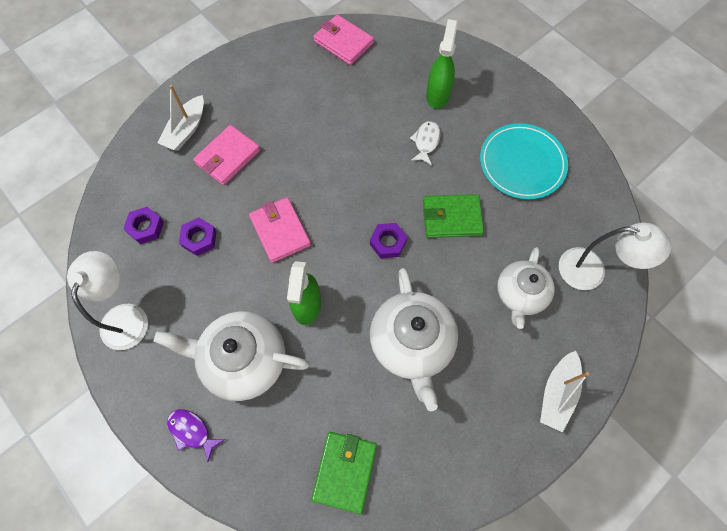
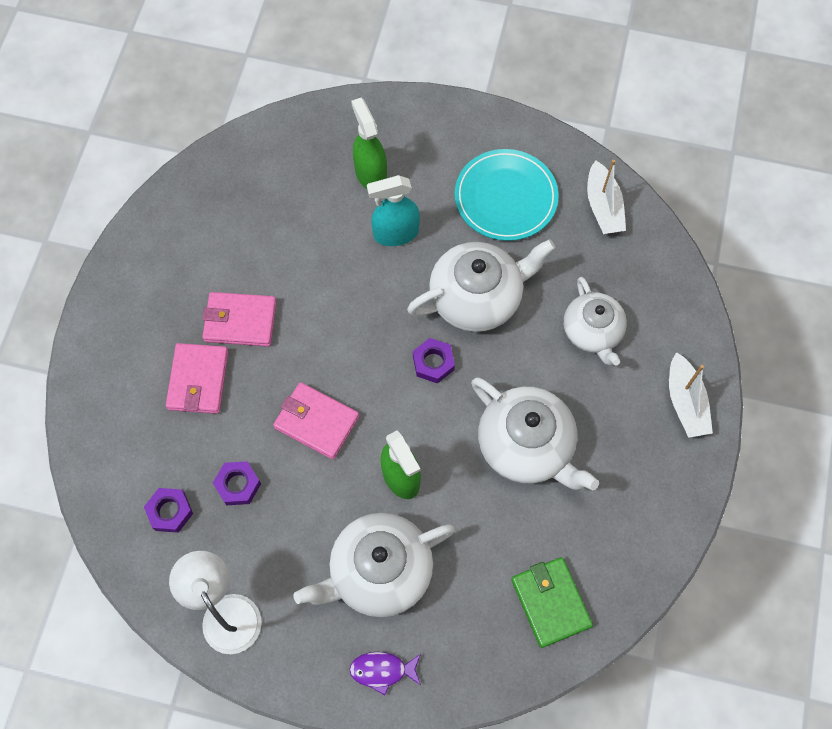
camera: 35 degrees left, 0 degrees up
white boat [158,85,204,151] -> white boat moved to [587,160,626,234]
pink wallet [313,15,374,65] -> pink wallet moved to [202,292,277,347]
white fish [410,121,441,165] -> turquoise spray bottle [367,175,420,246]
green wallet [423,194,484,238] -> white teapot [407,239,555,332]
white lamp [559,222,671,290] -> none

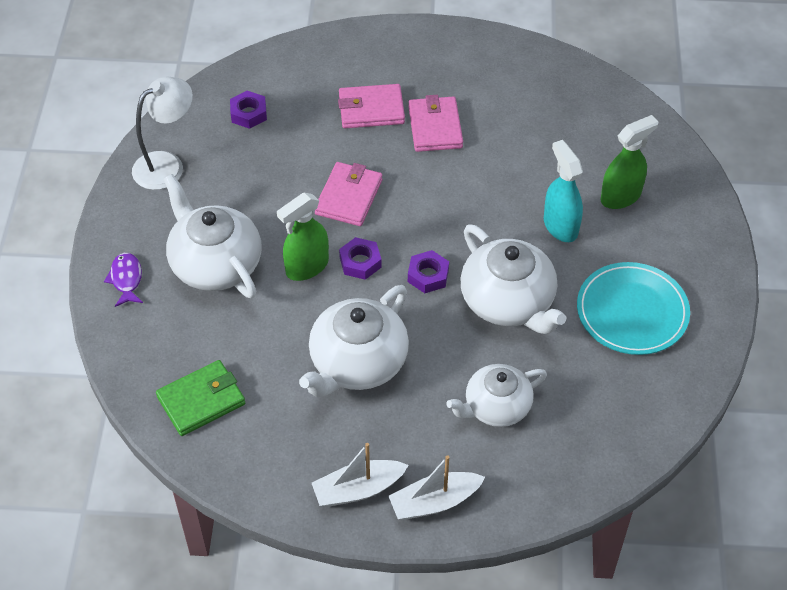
camera: 80 degrees right, 15 degrees down
purple nut [213,461,261,505] -> purple nut moved to [339,237,382,280]
white boat [587,160,626,234] -> white boat moved to [312,443,409,507]

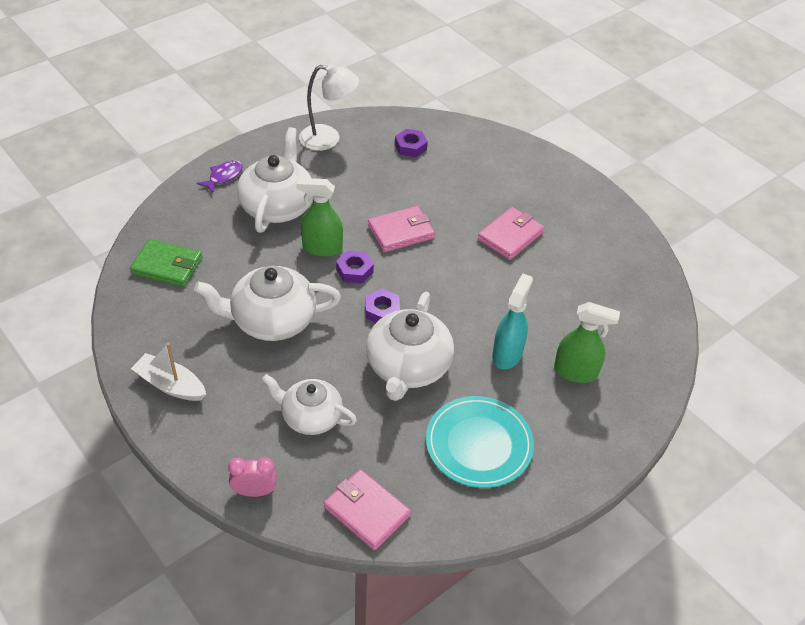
camera: 45 degrees right, 5 degrees down
pink wallet [338,84,405,128] -> pink wallet moved to [324,469,411,550]
white boat [389,456,485,520] -> none
none -> pink clock [228,457,277,497]

